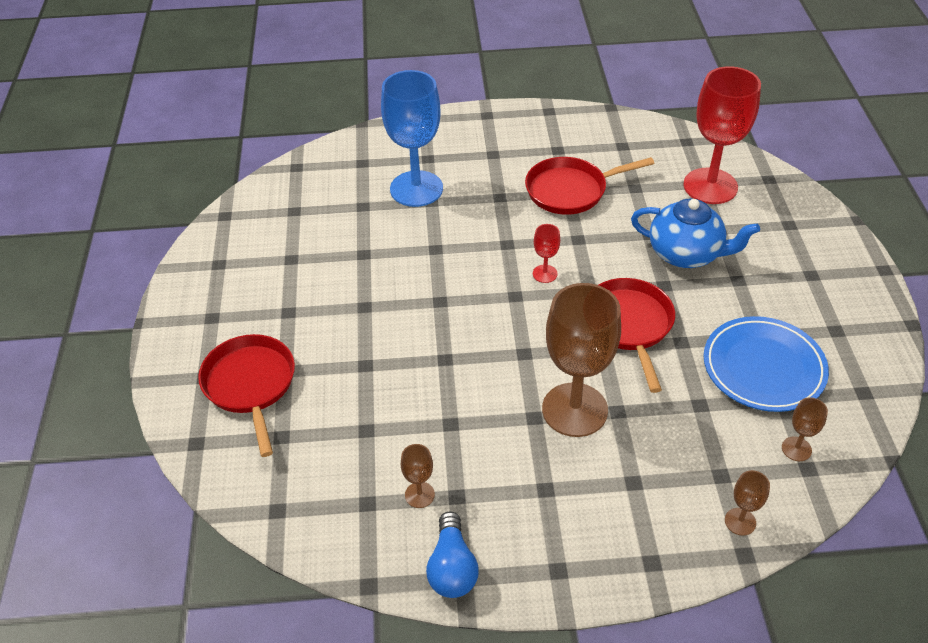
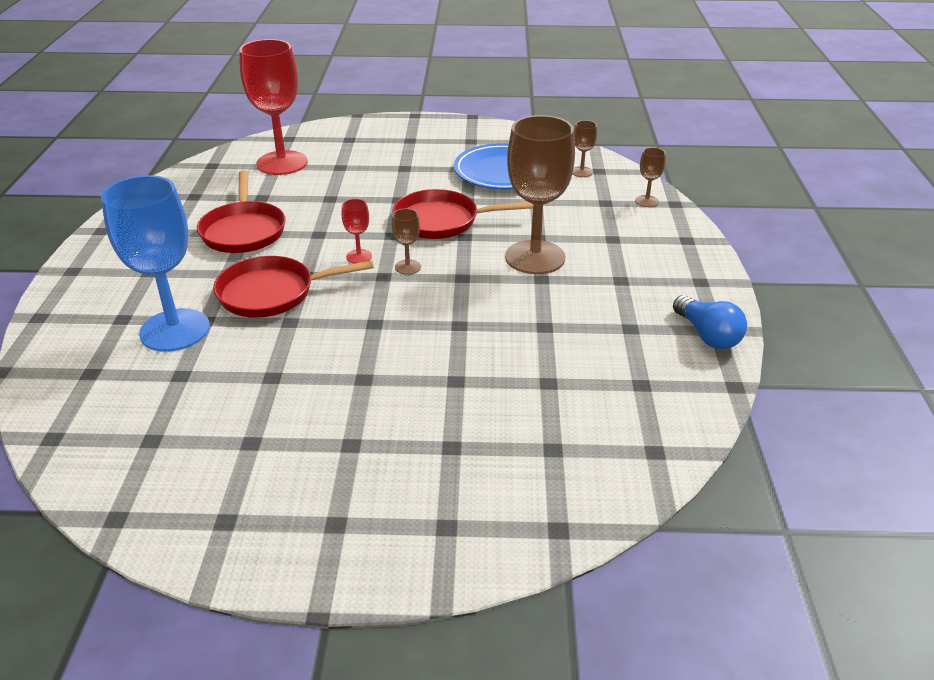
camera: 85 degrees left, 10 degrees down
red pan [198,334,295,457] -> red pan moved to [213,256,374,318]
brown goblet [401,444,435,508] -> brown goblet moved to [392,208,421,275]
blue light bulb [426,511,479,598] -> blue light bulb turned 60 degrees clockwise [673,295,747,349]
blue teapot [631,198,760,268] -> none

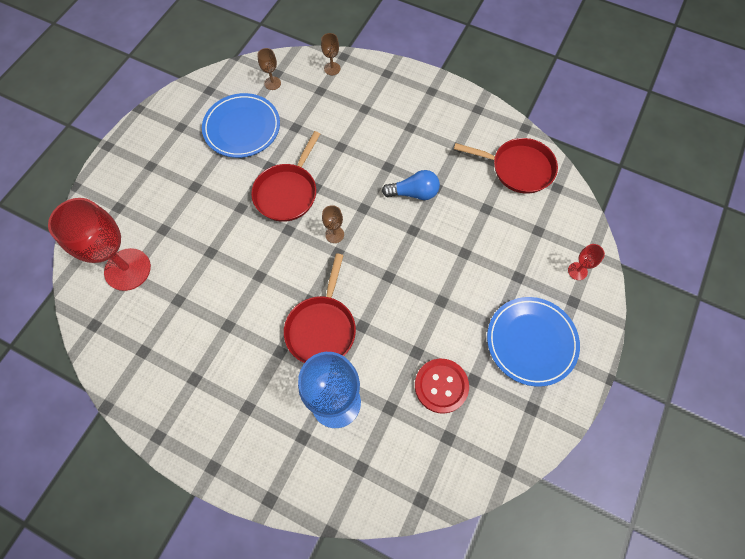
camera: 65 degrees left, 30 degrees up
red pan [197,170,286,253] -> red pan moved to [454,138,558,194]
red goblet [341,199,372,264] -> red goblet moved to [568,244,605,280]
brown goblet [505,115,575,274] -> none
blue light bulb [673,295,747,349] -> blue light bulb moved to [382,170,440,200]
none -> red button [415,359,469,414]
none -> blue plate [487,297,580,387]

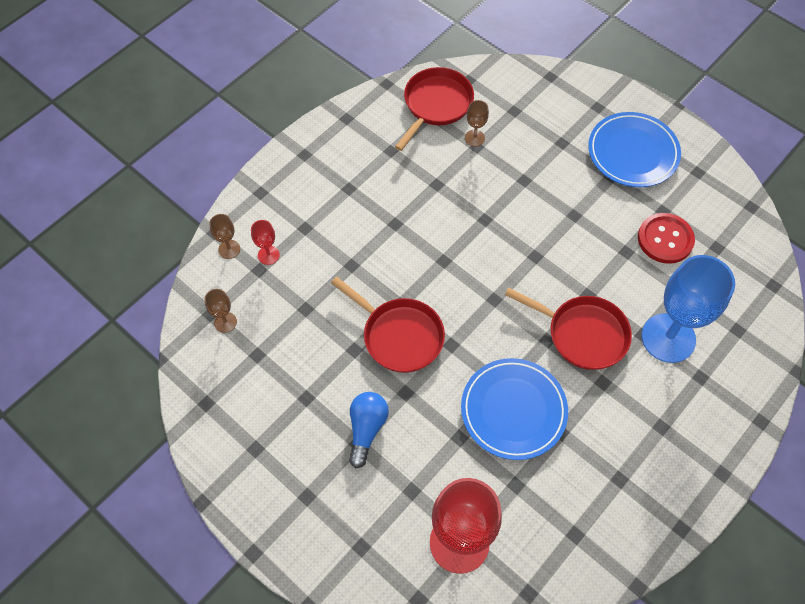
camera: 75 degrees left, 5 degrees down
blue plate [202,93,280,158] -> blue plate moved to [461,358,568,460]
brown goblet [322,205,344,243] -> brown goblet moved to [465,100,489,147]
blue light bulb [382,170,440,200] -> blue light bulb moved to [349,392,389,468]
red goblet [568,244,605,280] -> red goblet moved to [251,220,280,265]

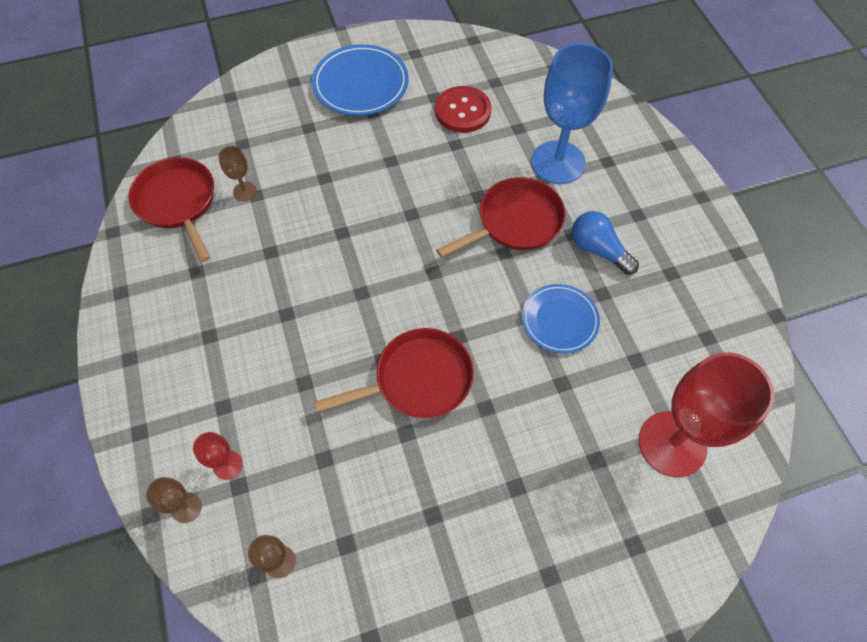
camera: 60 degrees left, 0 degrees up
blue light bulb [349,392,389,468] -> blue light bulb moved to [572,211,639,275]
blue plate [461,358,568,460] -> blue plate [522,284,600,354], size x0.66

